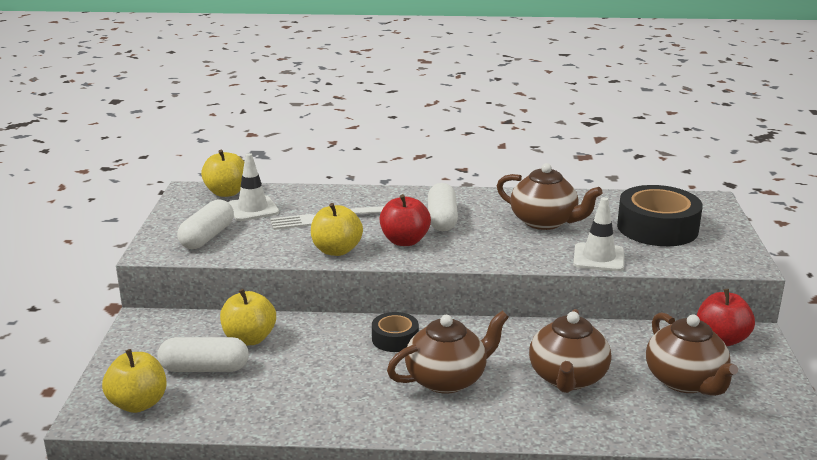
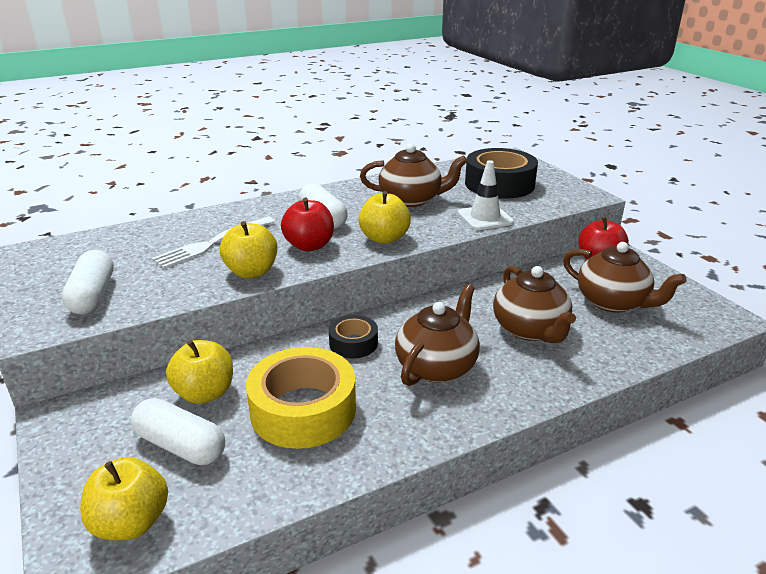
camera: 30 degrees left, 5 degrees up
white capsule [157,337,249,372] -> white capsule turned 60 degrees clockwise [131,398,225,465]
yellow apple [201,150,244,197] -> yellow apple moved to [359,191,411,244]
white traffic cone [228,153,279,221] -> none
none -> yellow tape [246,347,356,449]

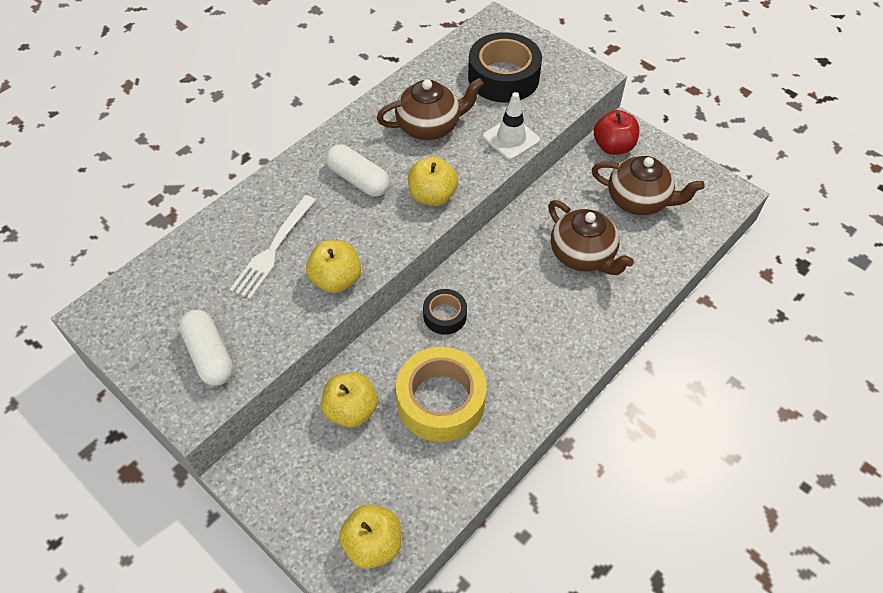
camera: 20 degrees left, 25 degrees up
white capsule [131,398,225,465] -> none
red apple [281,198,334,251] -> none
brown teapot [395,284,480,386] -> none

